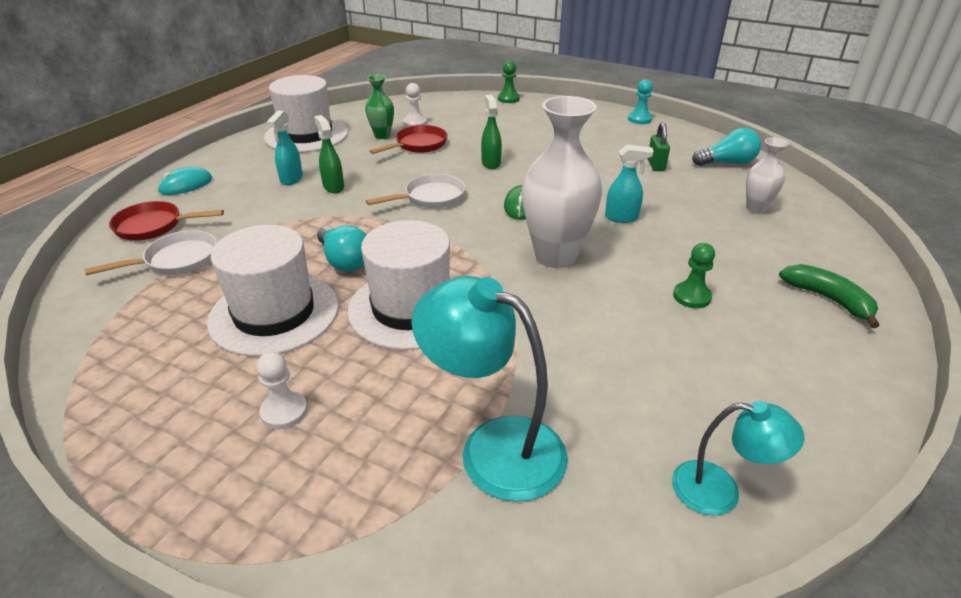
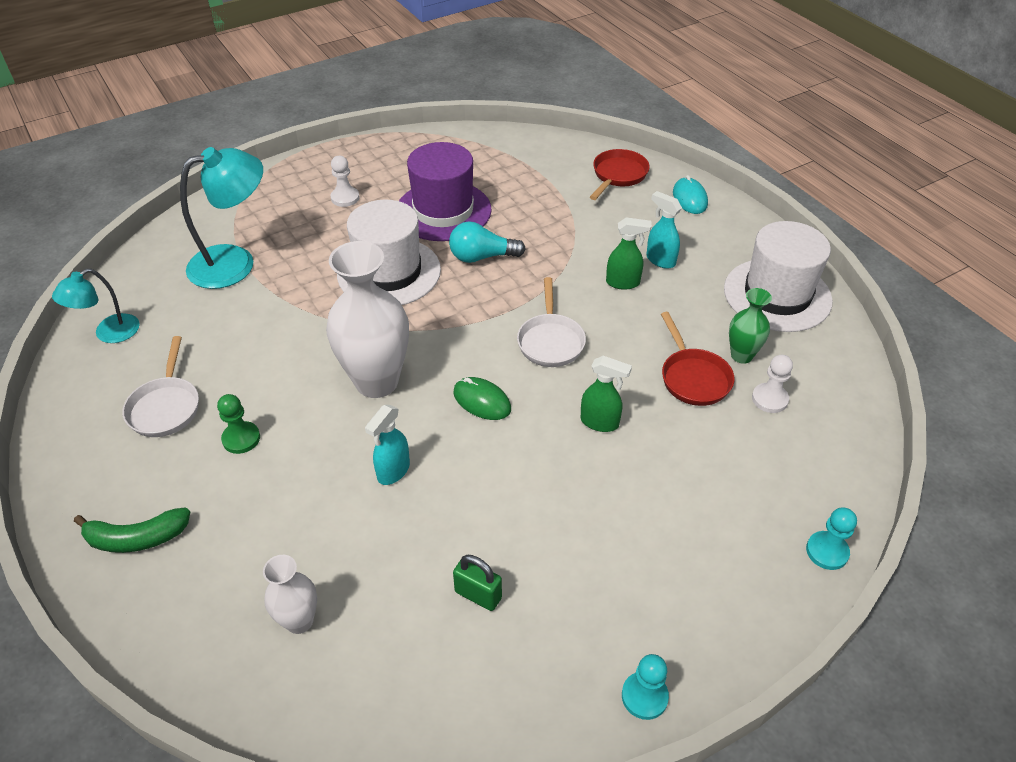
camera: 120 degrees right, 10 degrees up
white pan [84,230,217,275] -> white pan moved to [122,336,199,437]
white hat [207,225,339,356] -> purple hat [399,142,492,241]
green pawn [498,61,520,103] -> turquoise pawn [806,507,857,570]
turquoise light bulb [692,128,761,166] -> none

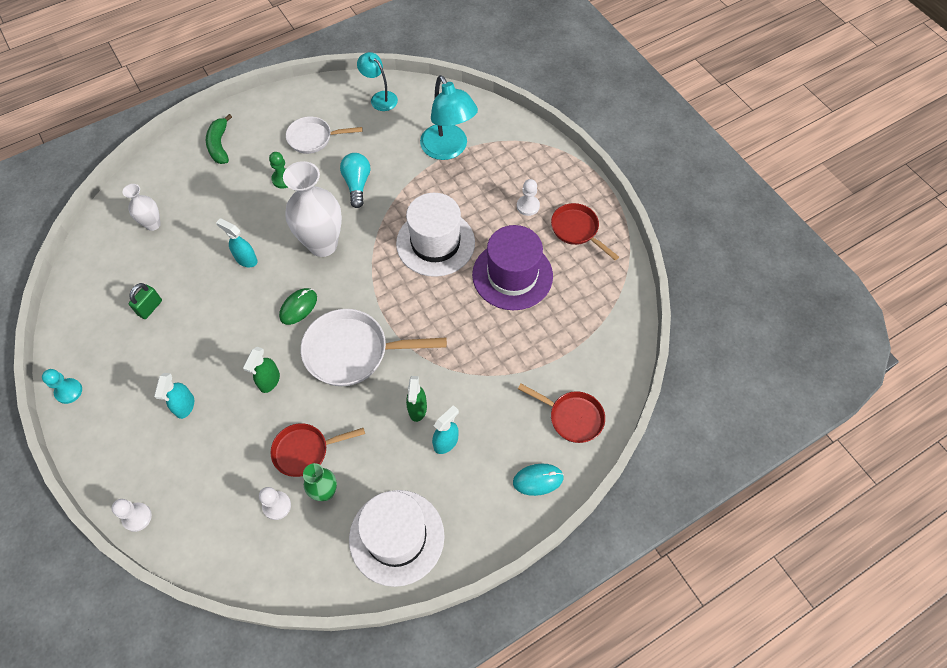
camera: 90 degrees right, 15 degrees up
turquoise light bulb [449,221,526,263] -> turquoise light bulb moved to [340,153,370,208]
white pan [517,277,586,367] -> white pan [301,309,447,386], size x1.62
turquoise pawn [806,507,857,570] -> white pawn [112,499,152,532]
none -> turquoise spray bottle [154,373,194,419]
none -> red pan [551,203,619,260]

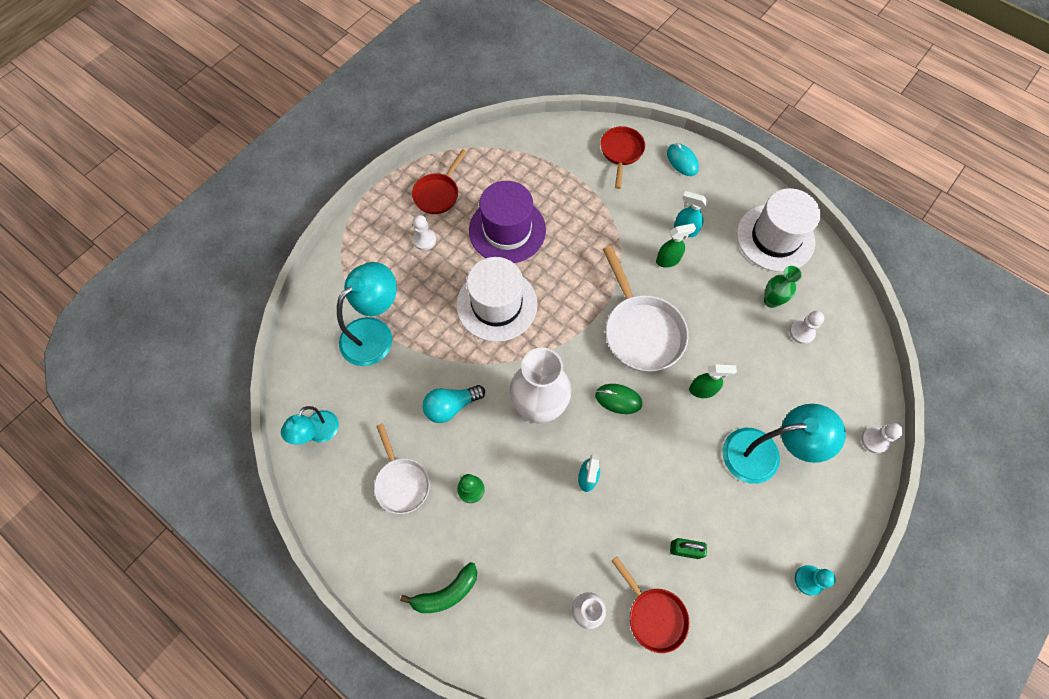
camera: 110 degrees left, 5 degrees up
turquoise spray bottle [154,373,194,419] -> turquoise lamp [722,404,846,484]
red pan [270,423,365,477] -> red pan moved to [612,557,690,653]

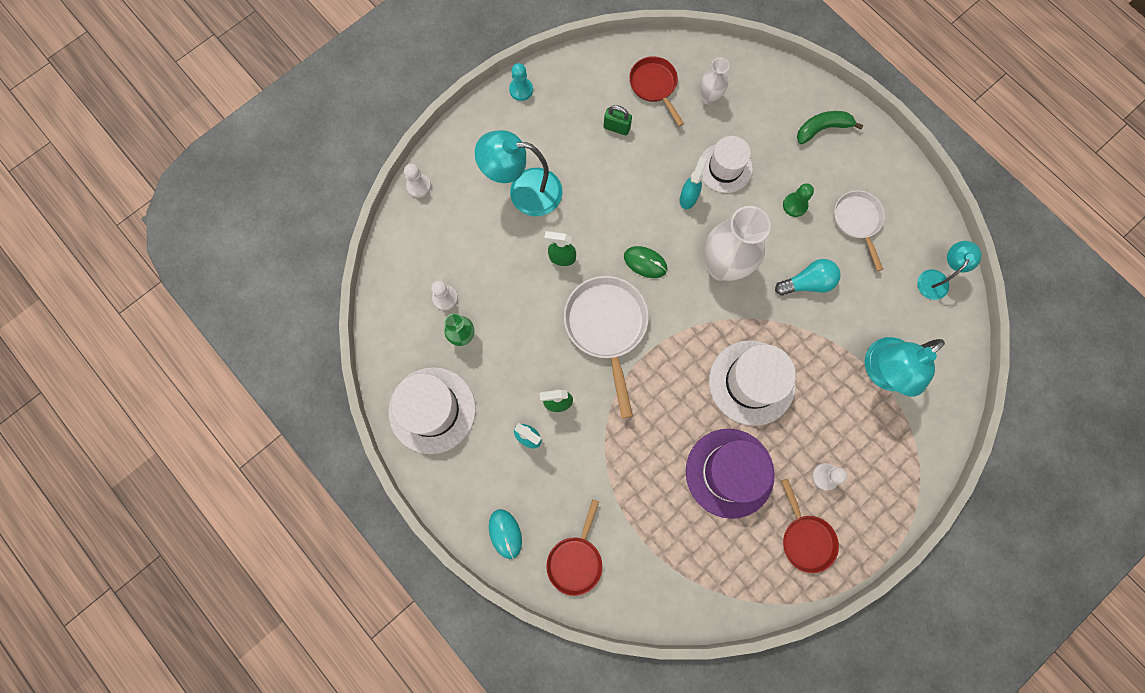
camera: 170 degrees left, 10 degrees up
red pan [412,149,467,214] -> red pan turned 120 degrees clockwise [782,479,839,573]
none -> white hat [701,136,753,193]

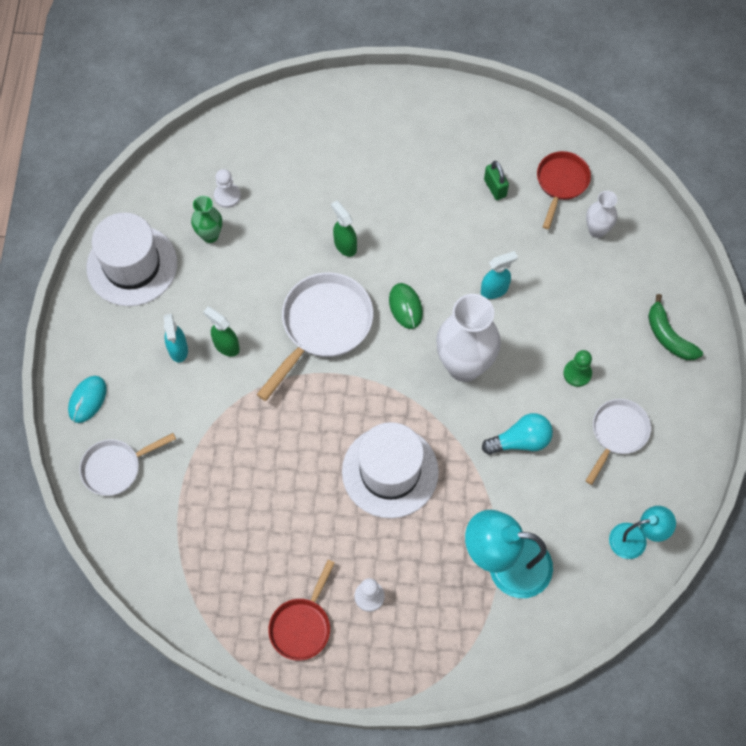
camera: 45 degrees right, 10 degrees down
white pawn [404,163,431,198] -> none
turquoise lamp [475,130,563,216] -> none
turquoise pawn [509,63,533,101] -> none
red pan [546,499,602,596] -> white pan [79,433,176,496]
purple hat [686,429,775,519] -> none
white hat [701,136,753,193] -> none
turquoise light bulb [775,259,841,295] -> turquoise light bulb turned 45 degrees counterclockwise [482,413,553,455]
green banana [797,111,863,144] -> green banana turned 150 degrees counterclockwise [648,294,703,360]

